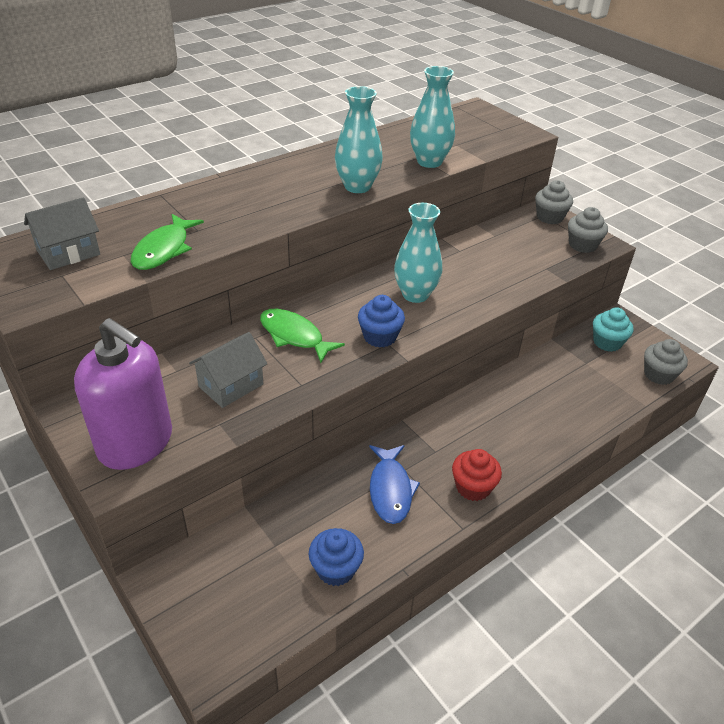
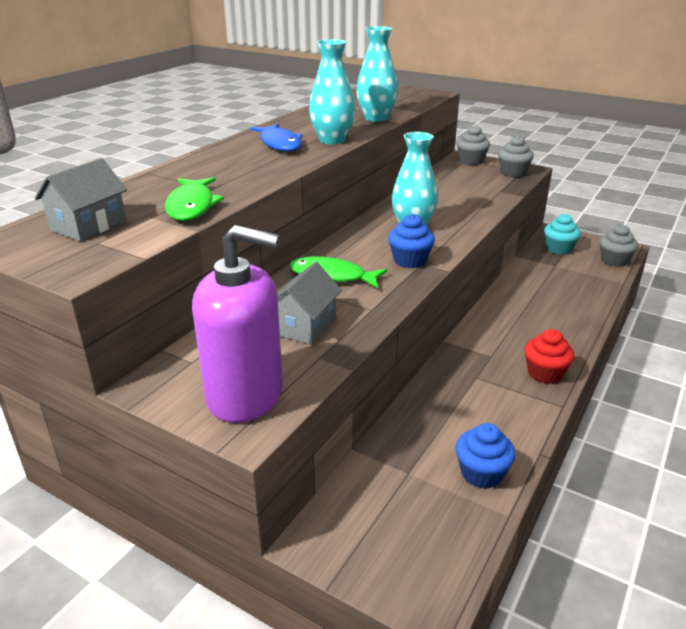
camera: 20 degrees left, 10 degrees down
blue fish [369,445,420,524] -> blue fish moved to [250,124,302,152]

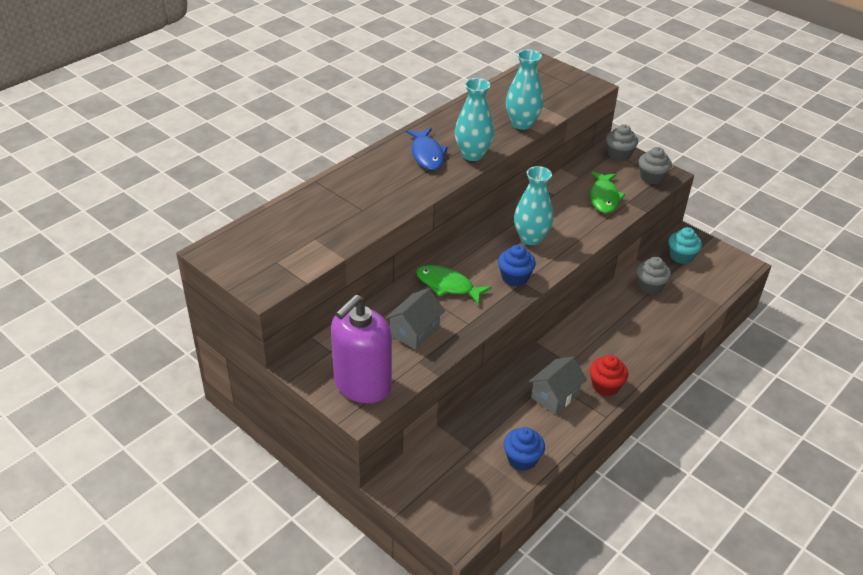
camera: 10 degrees right, 10 degrees up
grey house [35,158,127,241] -> grey house moved to [529,356,587,415]
green fish [165,177,224,221] -> green fish moved to [590,171,625,213]
purple soap dispenser [192,225,283,423] -> purple soap dispenser turned 105 degrees clockwise [331,295,392,403]
grey cupcake [600,224,638,267] -> grey cupcake moved to [637,257,671,294]

